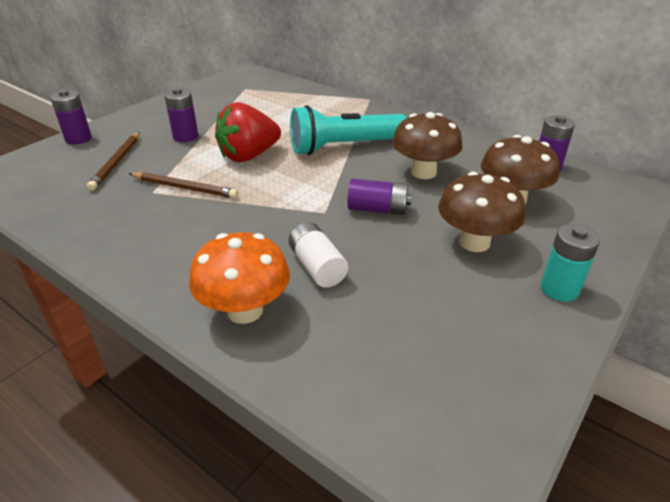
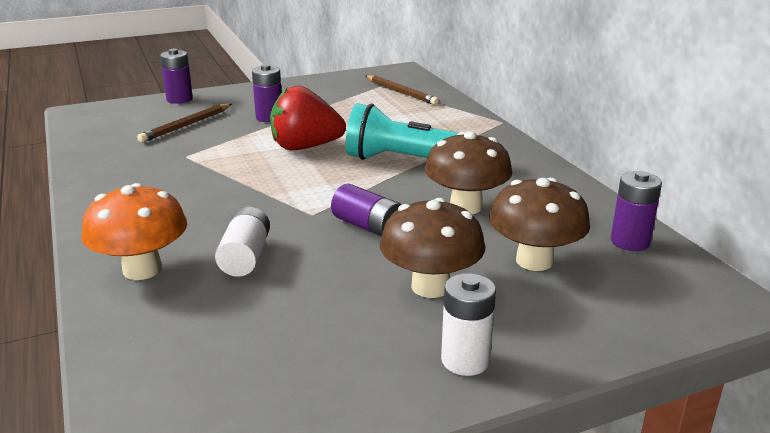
camera: 30 degrees right, 10 degrees down
brown pencil [129,172,238,199] -> brown pencil moved to [365,75,439,105]
turquoise battery [540,224,600,302] -> white battery [441,273,496,376]

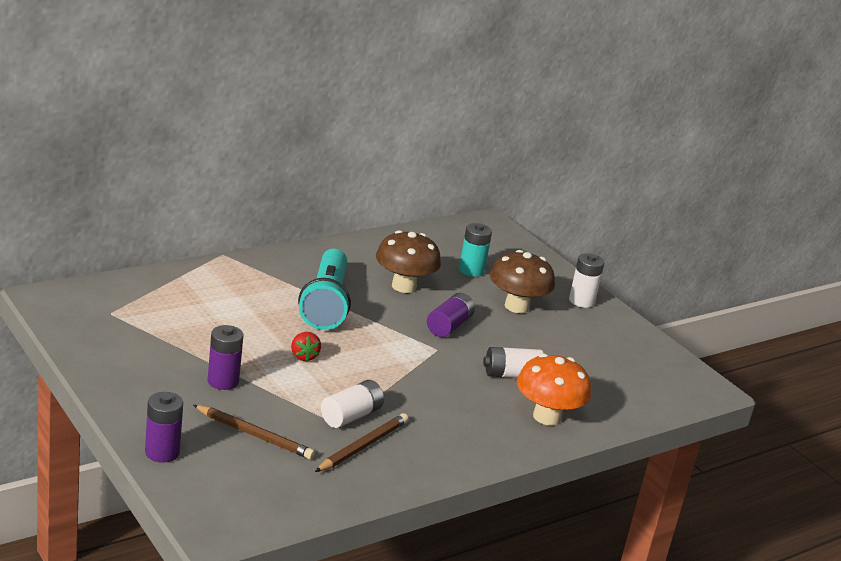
camera: 105 degrees left, 0 degrees up
red strawberry [270,86,346,150] -> red strawberry [291,332,321,361], size x0.47
brown pencil [365,75,439,105] -> brown pencil moved to [315,413,408,472]
brown mushroom [489,178,590,271] -> turquoise battery [459,223,492,277]
purple battery [611,171,662,251] -> none
none -> white battery [321,380,384,428]

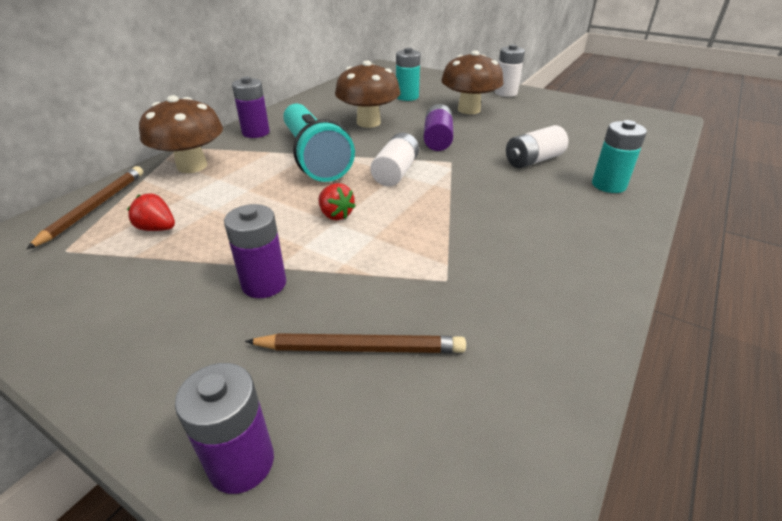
camera: 20 degrees left, 10 degrees up
brown pencil [315,413,408,472] -> brown pencil moved to [26,166,143,250]
white battery [321,380,384,428] -> white battery moved to [371,133,419,186]
orange mushroom [517,353,591,426] -> turquoise battery [592,120,647,193]
none -> red strawberry [127,193,175,231]
none -> brown mushroom [139,95,223,173]
none -> purple battery [232,77,270,138]

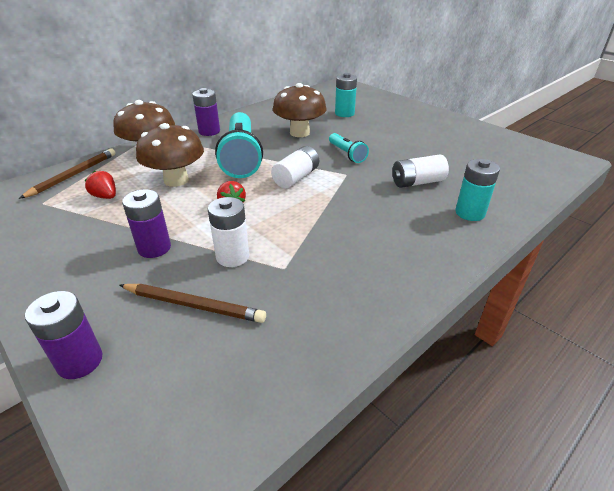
camera: 15 degrees right, 0 degrees up
purple battery [424,104,453,151] -> turquoise flashlight [329,133,369,163]
brown mushroom [441,50,503,114] -> brown mushroom moved to [136,123,204,187]
white battery [495,44,525,97] -> white battery moved to [208,197,249,267]

